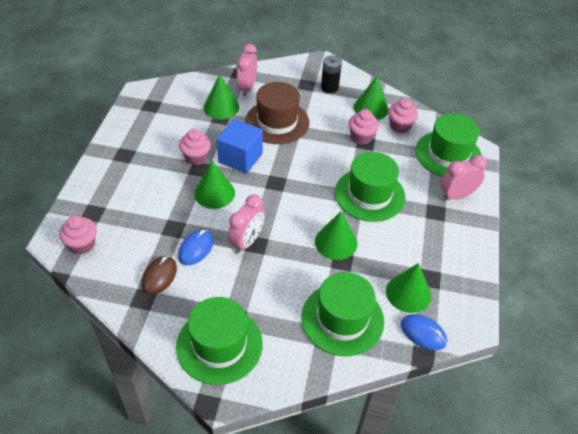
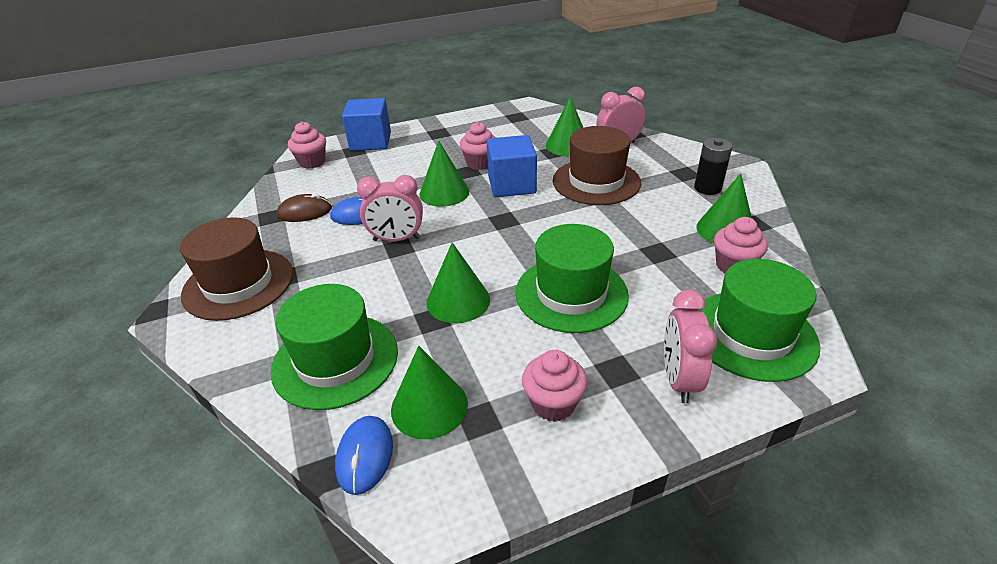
camera: 60 degrees right, 10 degrees down
green hat [176,297,263,385] -> brown hat [180,217,293,321]
pink cupcake [348,109,379,144] -> pink cupcake moved to [522,350,587,422]
pink clock [441,155,487,201] -> pink clock turned 120 degrees counterclockwise [664,290,717,404]
none -> blue cube [342,98,391,151]

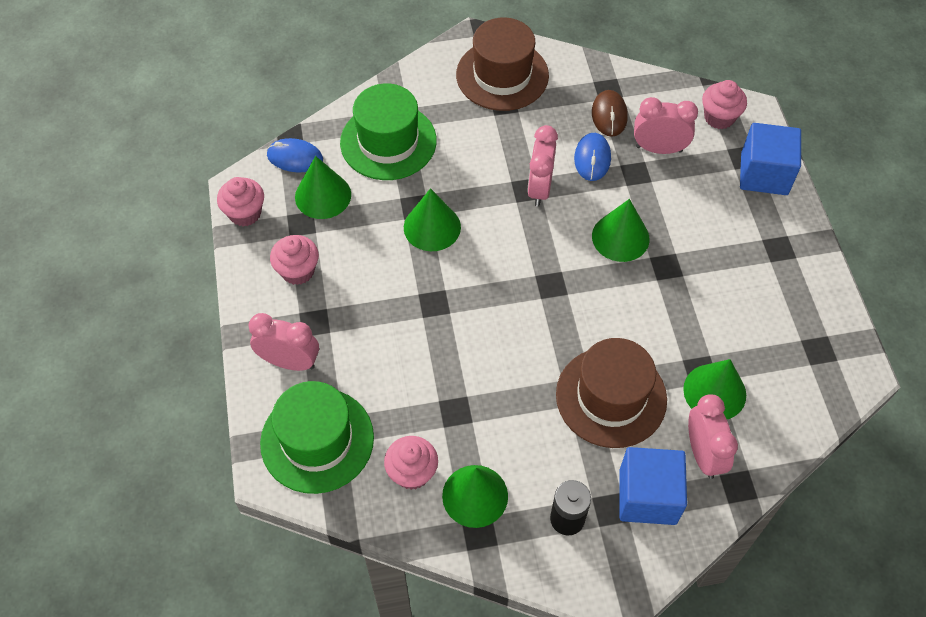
camera: 100 degrees right, 20 degrees up
pink cupcake [460,122,496,170] -> pink cupcake moved to [217,177,264,226]
blue cube [487,135,537,197] -> blue cube moved to [619,447,687,525]
green hat [515,224,629,333] -> none
none -> pink clock [634,97,698,154]

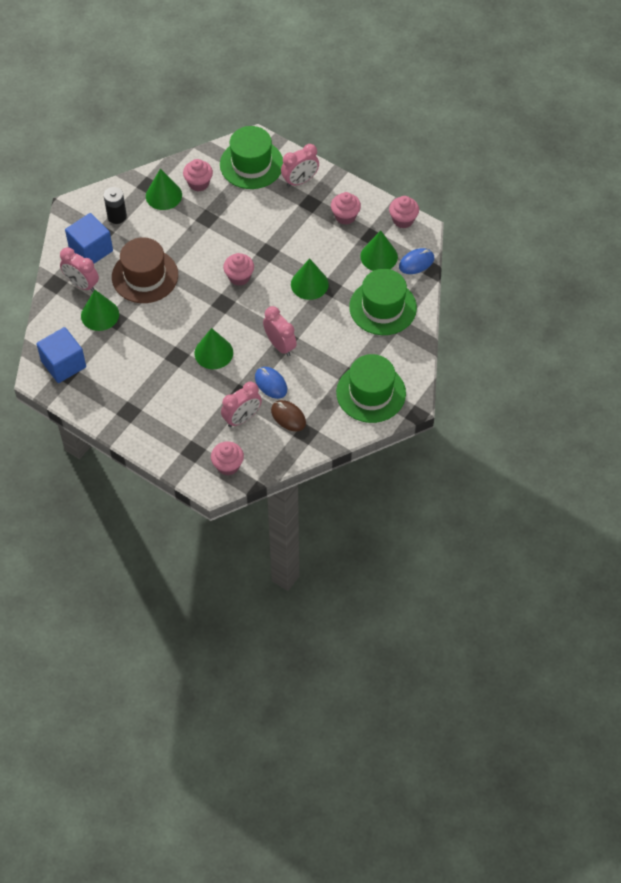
camera: 135 degrees right, 0 degrees up
brown hat [456,17,549,111] -> green hat [336,354,406,423]
blue cube [740,123,801,195] -> blue cube moved to [36,327,86,383]
none -> pink cupcake [223,253,254,286]

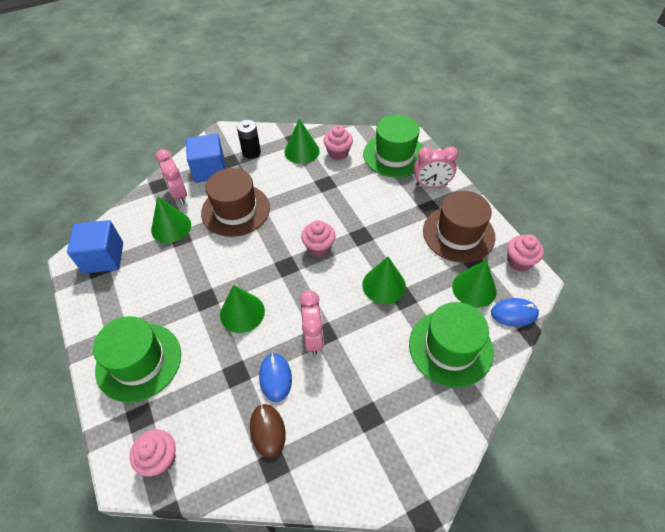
camera: 30 degrees right, 5 degrees down
pink clock [221,382,262,427] -> none
pink cupcake [331,192,361,225] -> brown hat [423,191,495,263]
green hat [336,354,406,423] -> green hat moved to [93,316,181,403]

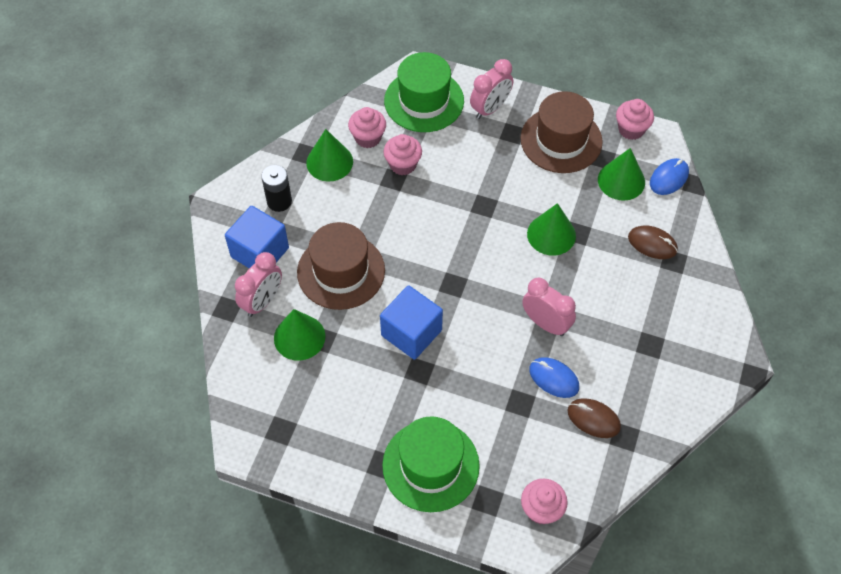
camera: 45 degrees left, 5 degrees up
blue cube [67,220,123,274] -> blue cube moved to [380,285,443,360]
pink clock [156,149,187,205] -> pink clock turned 75 degrees counterclockwise [235,252,282,317]
green cone [220,285,265,333] -> none
pink cupcake [301,220,336,257] -> pink cupcake moved to [383,134,422,175]
green hat [409,302,494,387] -> brown mouse [628,225,678,259]

